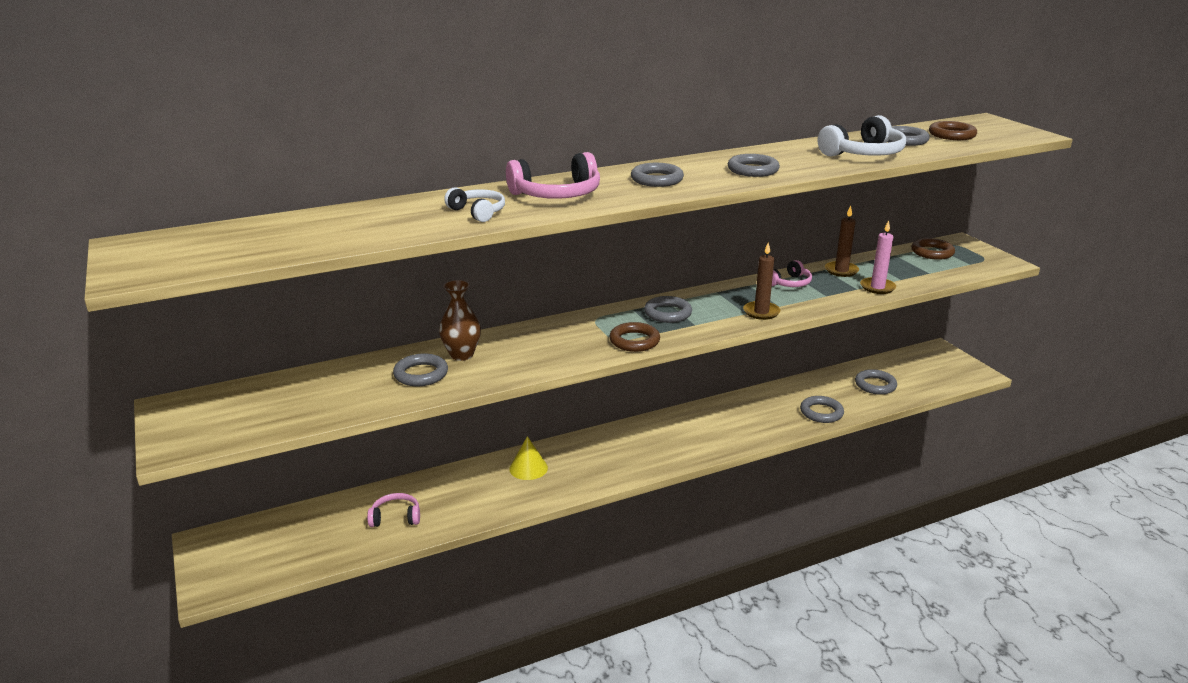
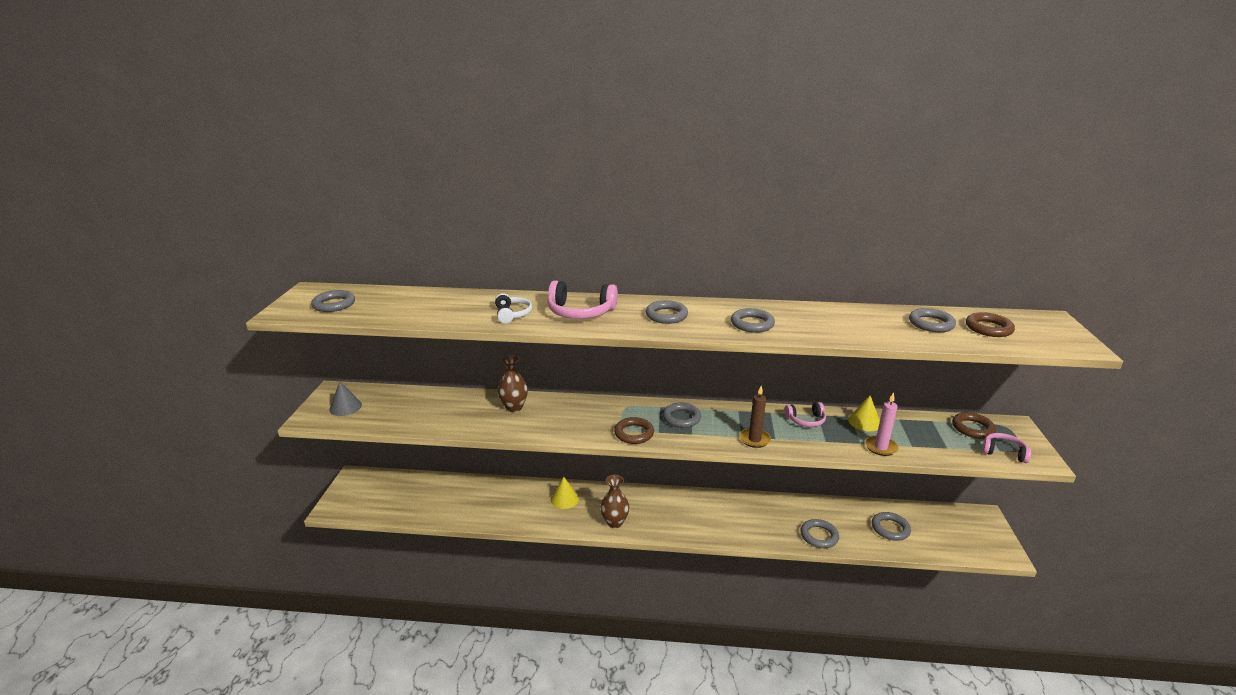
camera: 30 degrees right, 0 degrees up
pink headphones [367,493,420,527] -> pink headphones moved to [982,433,1031,463]
grey ring [393,354,448,386] -> grey ring moved to [311,290,355,312]
white headphones [818,115,906,157] -> none
brown candle [825,206,859,277] -> yellow cone [848,395,880,431]
none -> grey cone [329,381,362,416]
none -> brown vase [600,475,629,528]

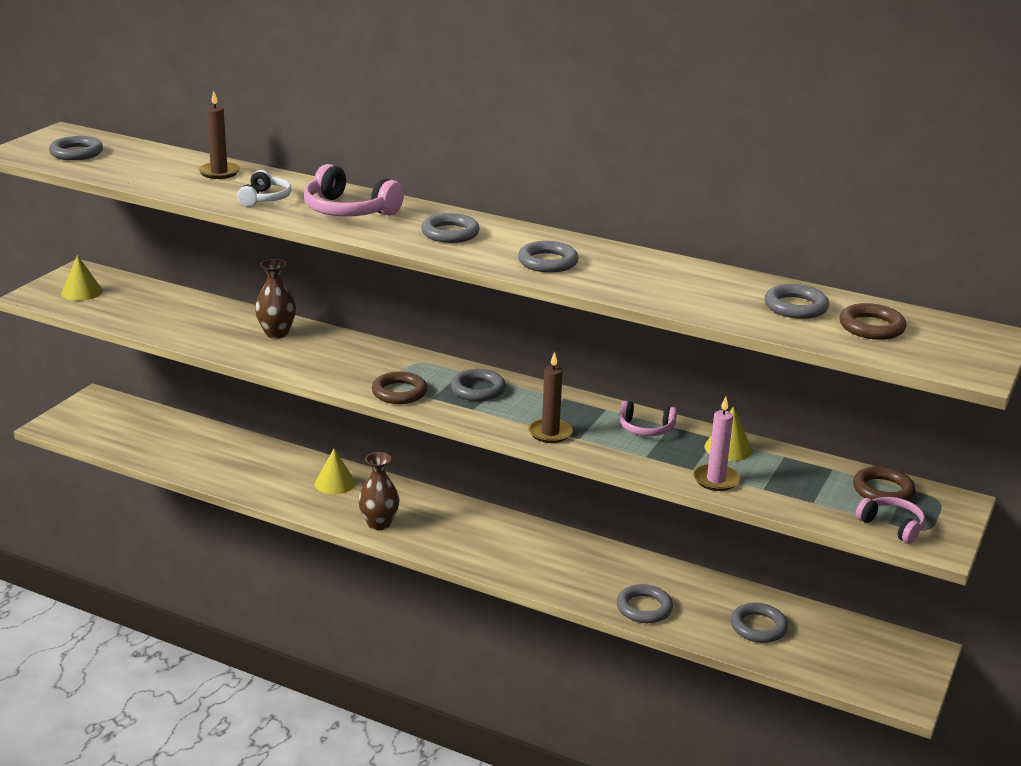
camera: 20 degrees right, 0 degrees up
grey cone [329,381,362,416] -> yellow cone [61,255,103,301]
none -> brown candle [198,91,240,179]

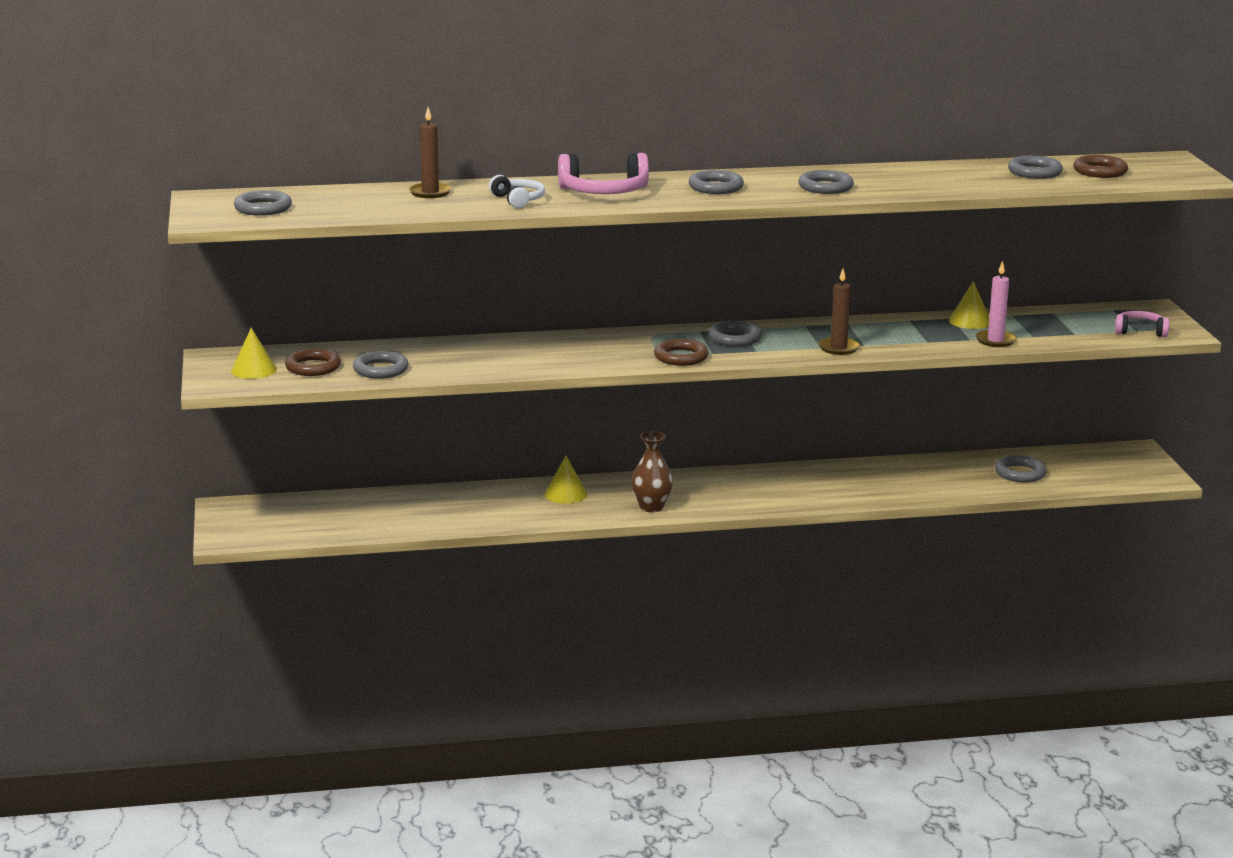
camera: 35 degrees left, 5 degrees down
brown vase [255,259,296,339] -> none
grey ring [617,584,673,623] -> grey ring moved to [353,351,409,379]
pink headphones [619,401,677,436] -> none
brown ring [853,466,916,501] -> brown ring moved to [285,349,341,376]

